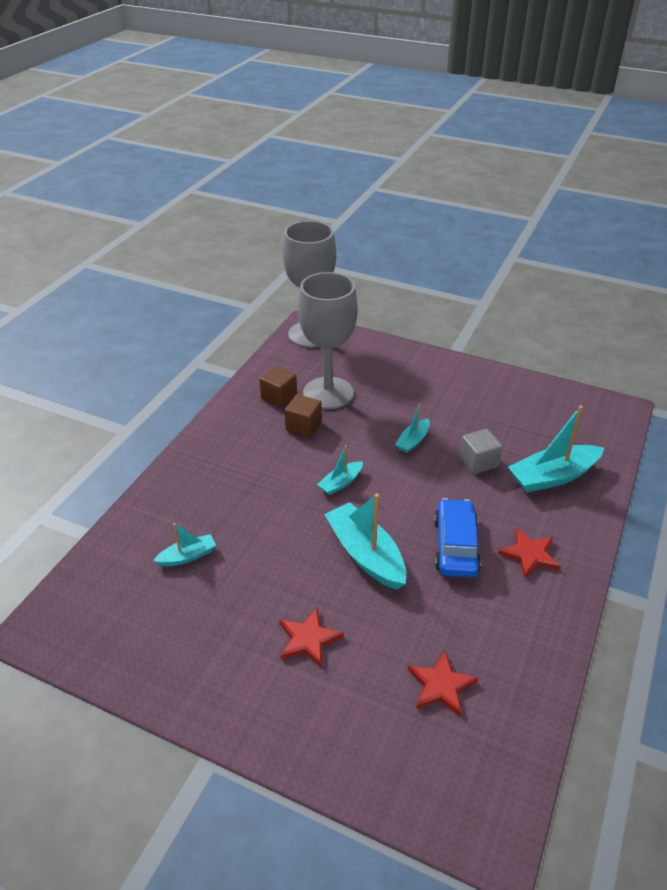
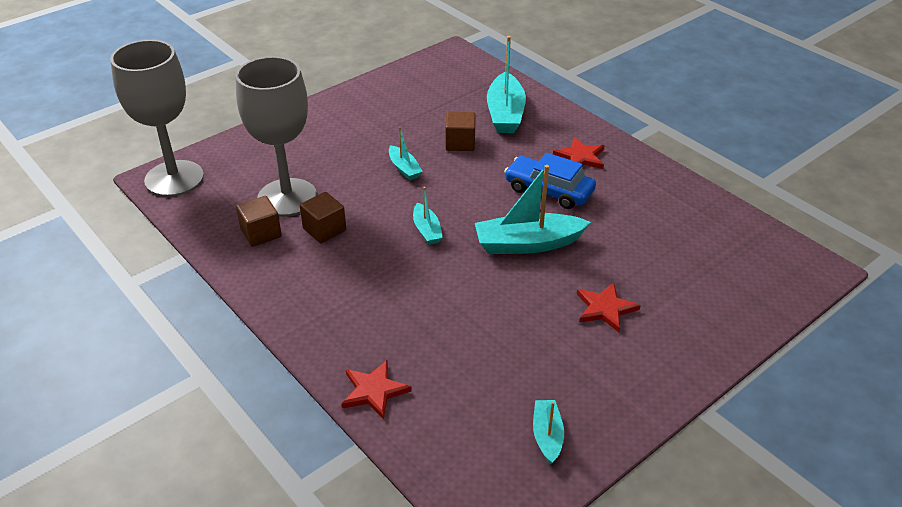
camera: 65 degrees left, 0 degrees up
turquoise boat [153,523,216,567] -> turquoise boat moved to [533,400,564,464]
red star [408,651,478,717] -> red star moved to [342,360,412,420]
grey cube [459,429,502,474] -> brown cube [445,111,476,151]

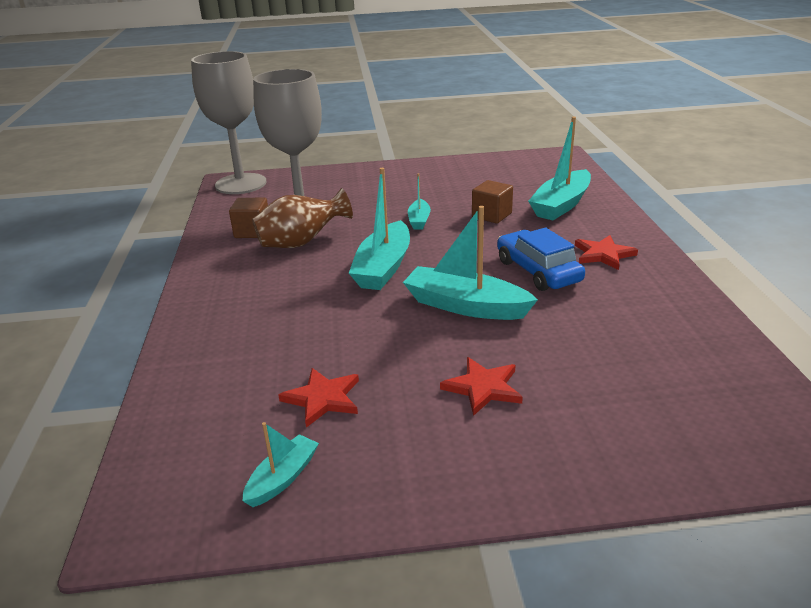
camera: 35 degrees right, 10 degrees down
brown cube [300,192,346,243] -> brown vase [252,188,353,248]
red star [342,360,412,420] -> red star moved to [278,368,359,428]
turquoise boat [413,187,443,245] -> turquoise boat [349,168,410,290], size x1.88

